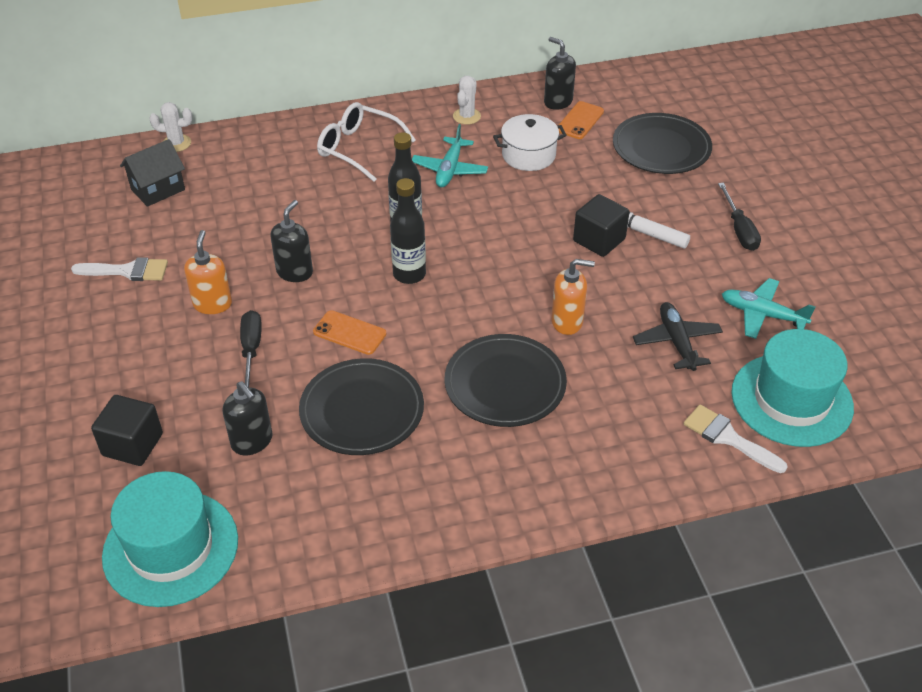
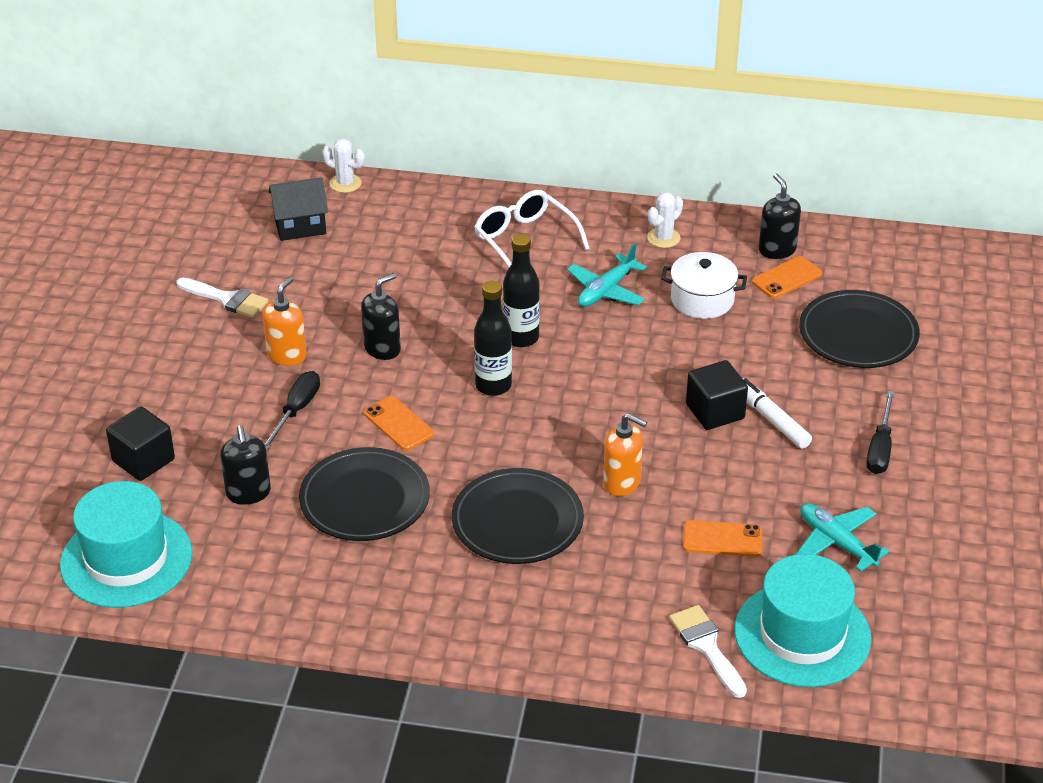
camera: 25 degrees right, 5 degrees down
black plane [633,302,723,371] -> orange phone [683,520,762,557]

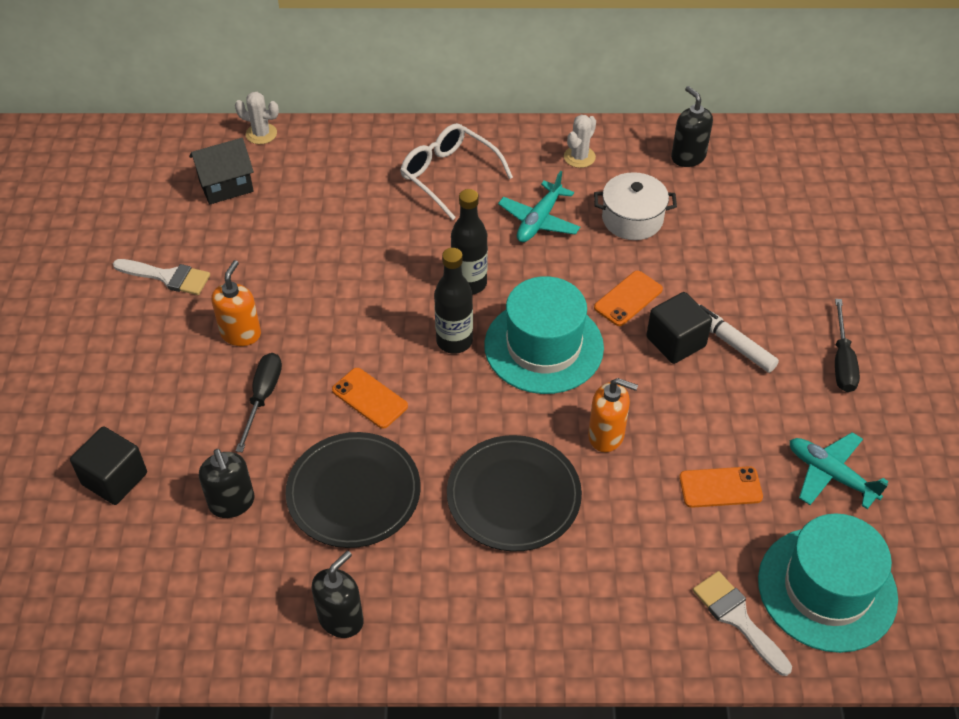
camera: 10 degrees left, 10 degrees up
turquoise hat [60,481,193,608] -> turquoise hat moved to [484,276,604,394]
black soap dispenser [361,273,401,360] -> black soap dispenser moved to [311,551,364,638]
orange phone [752,256,822,299] -> orange phone moved to [594,271,663,326]
black plate [799,290,920,368] -> none

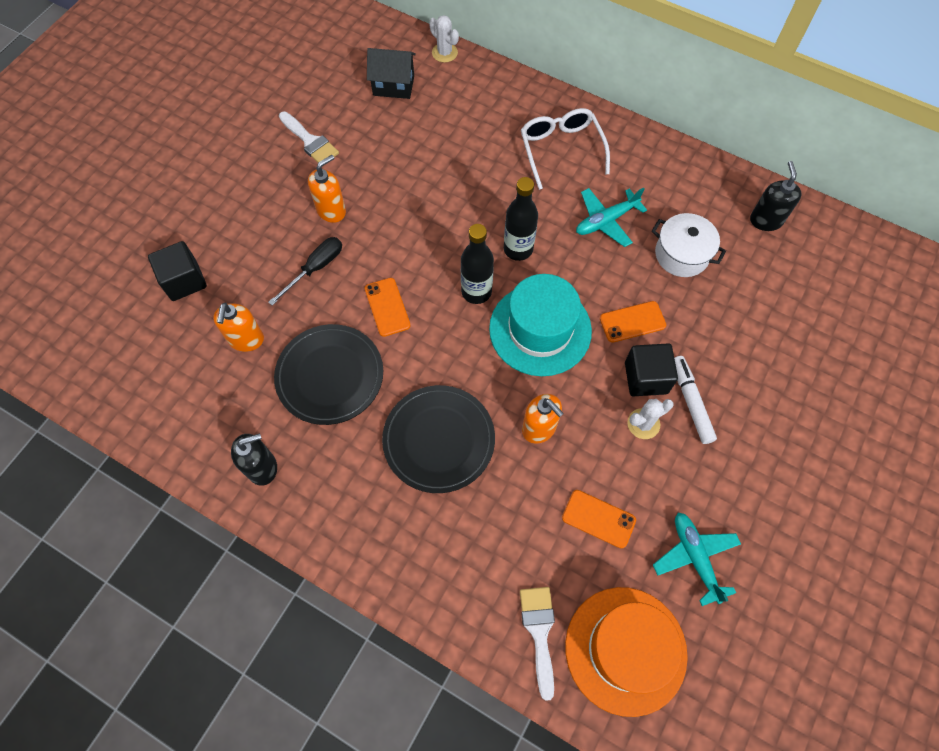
camera: 30 degrees right, 15 degrees up
black soap dispenser [199,449,255,518] -> orange soap dispenser [213,303,264,352]
white cactus [564,115,596,168] -> white cactus moved to [627,399,673,439]
turquoise hat [758,513,898,653] -> orange hat [565,587,688,717]
black screwdriver [835,299,860,392] -> none

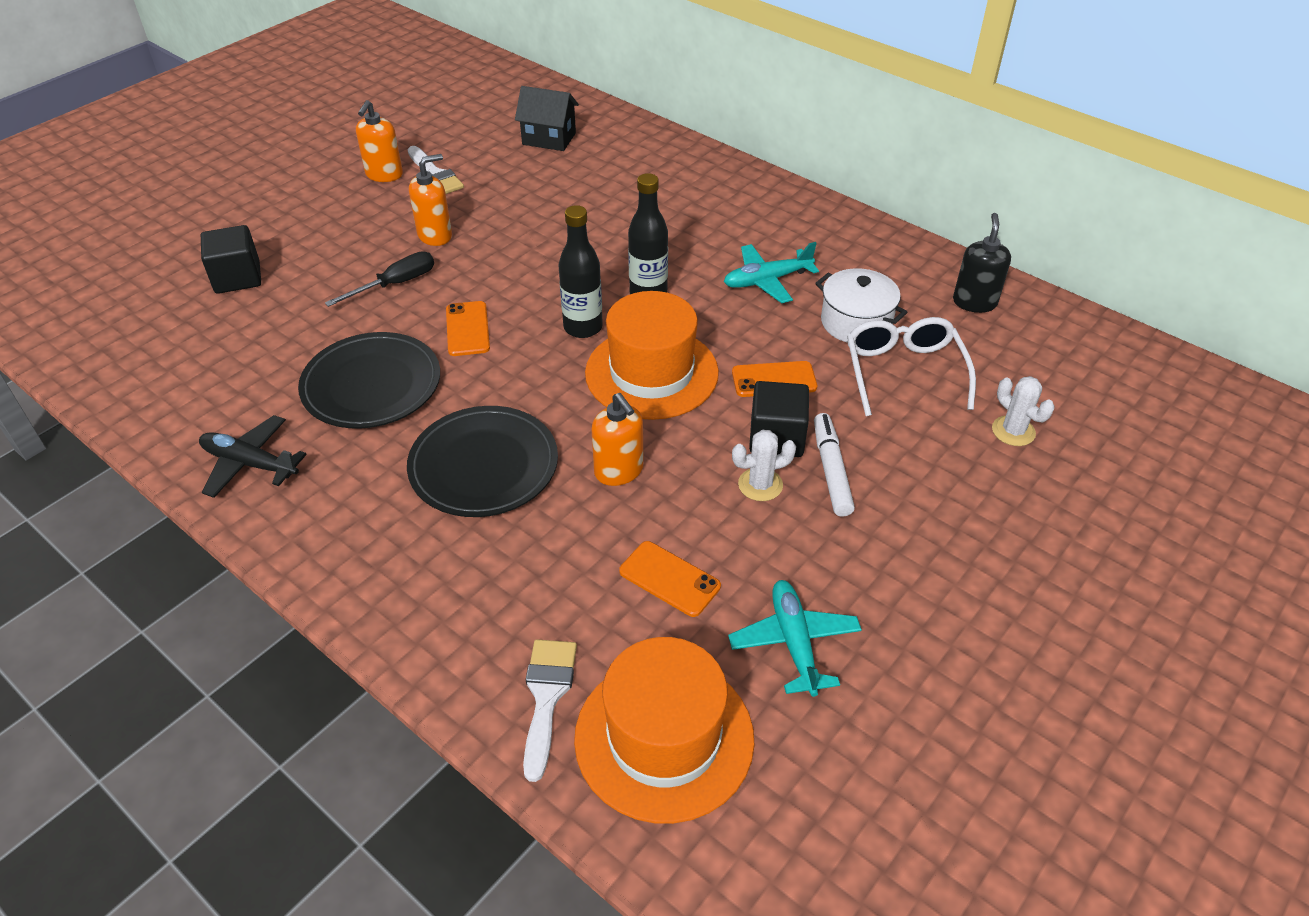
camera: 10 degrees right, 20 degrees down
orange soap dispenser [213,303,264,352] -> orange soap dispenser moved to [356,100,403,182]
black soap dispenser [231,433,277,486] -> black plane [199,415,307,498]
white cactus [429,15,459,63] -> white cactus moved to [992,376,1055,446]
turquoise hat [489,274,592,376] -> orange hat [585,291,719,420]
white glasses [521,108,610,190] -> white glasses moved to [847,317,976,416]

